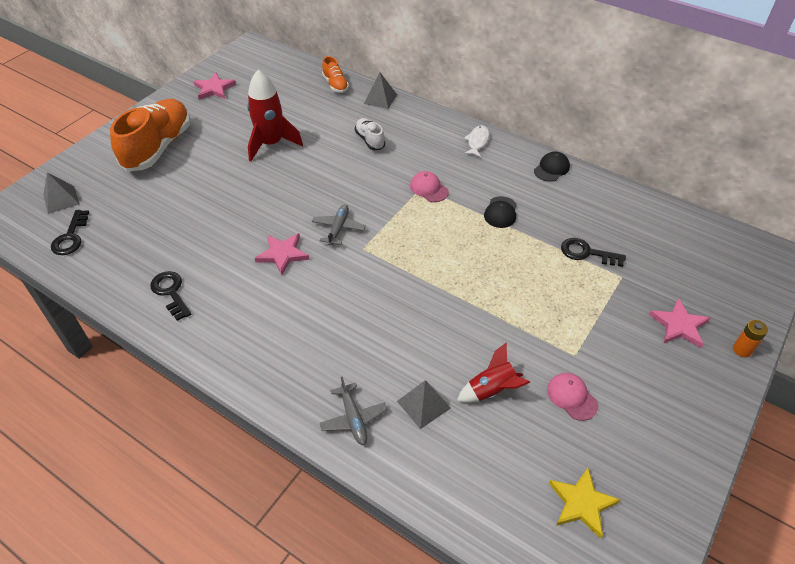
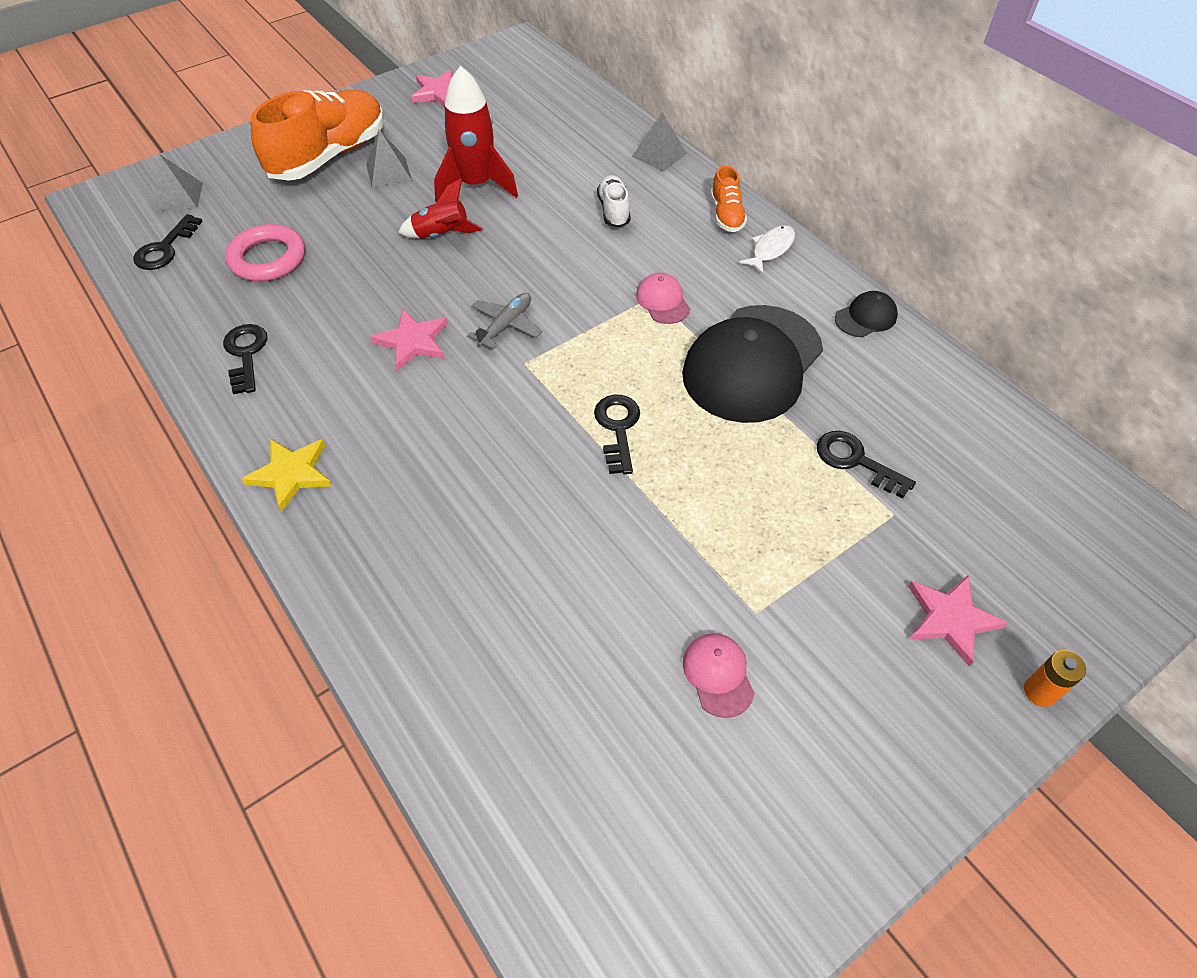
camera: 20 degrees right, 5 degrees up
grey plane [320,377,387,445] -> none
orange shoe [322,56,349,93] -> orange shoe moved to [711,165,747,232]
grey pyramid [397,380,451,429] -> grey pyramid moved to [366,129,412,188]
red rocket [457,343,530,403] -> red rocket moved to [398,179,483,238]
black cap [484,196,517,228] -> black cap [682,305,823,423], size x2.36
yellow star [549,468,621,539] -> yellow star moved to [242,439,332,512]
none -> pink ring [225,224,305,282]
none -> black key [594,395,640,474]

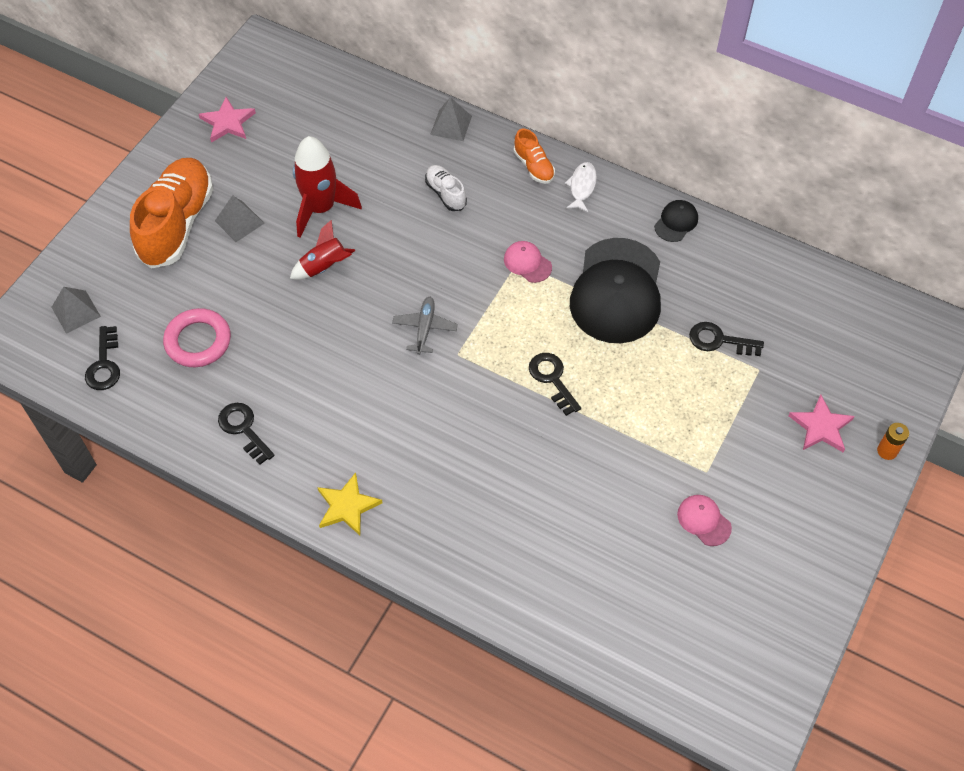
camera: 25 degrees left, 5 degrees up
pink star [370,309,448,371] -> none

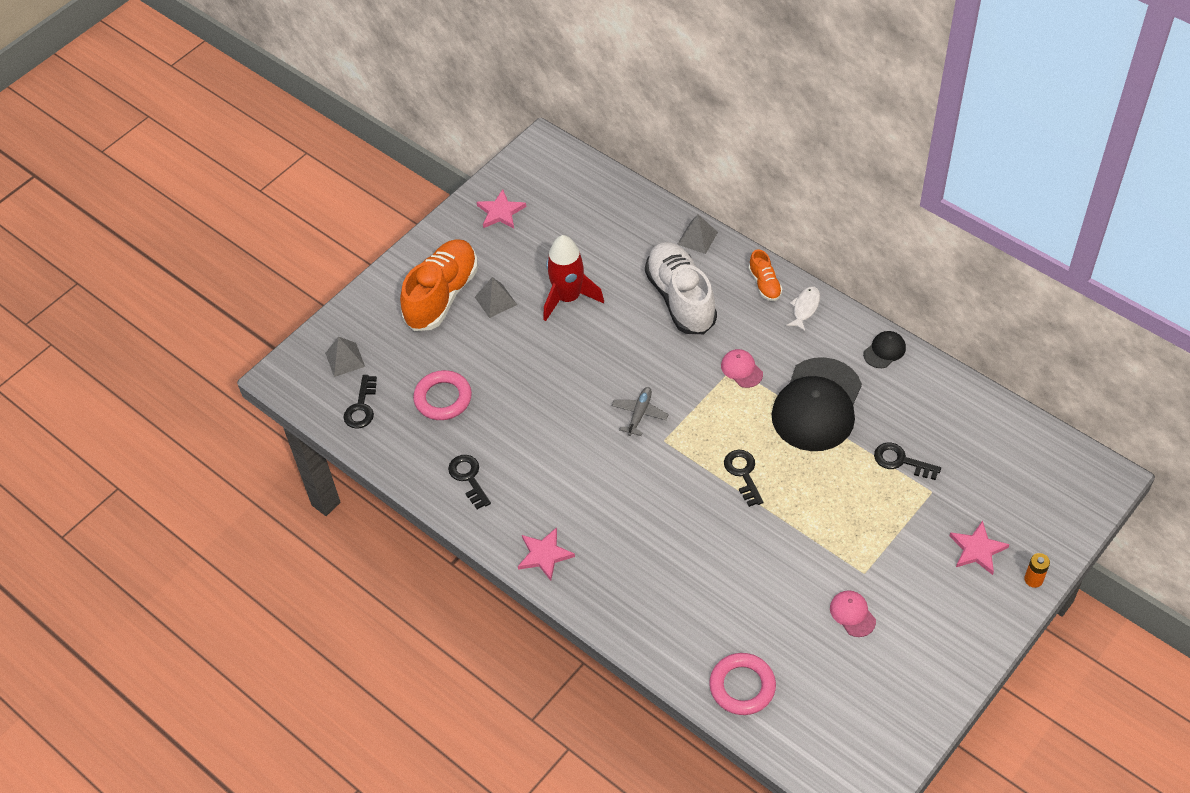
camera: 15 degrees right, 5 degrees down
red rocket [290,219,356,280] -> none
yellow star [317,472,382,535] -> pink star [518,527,575,581]
white shoe [425,165,467,211] -> white shoe [645,242,717,334], size x2.13
none -> pink ring [709,653,776,715]

